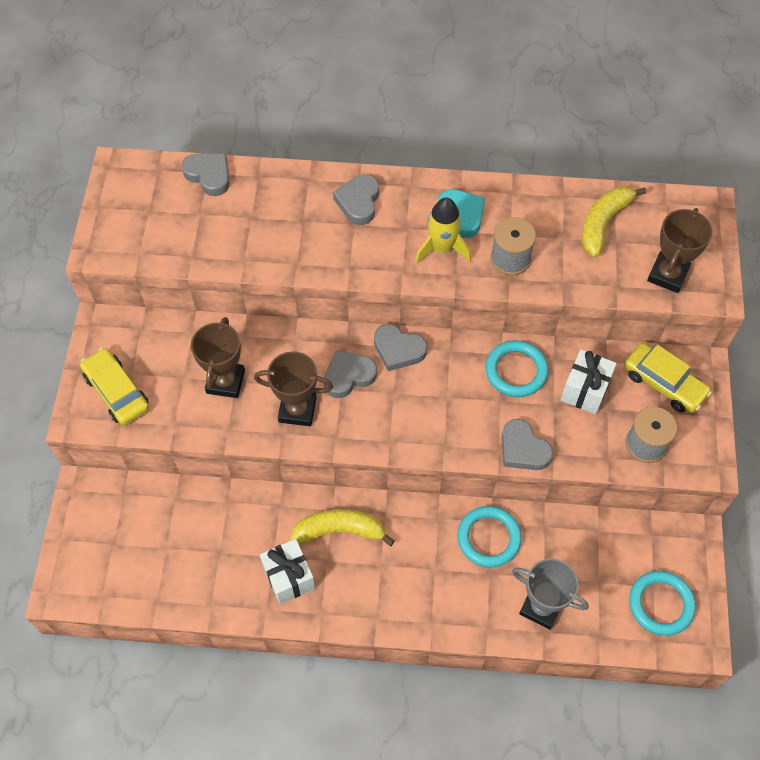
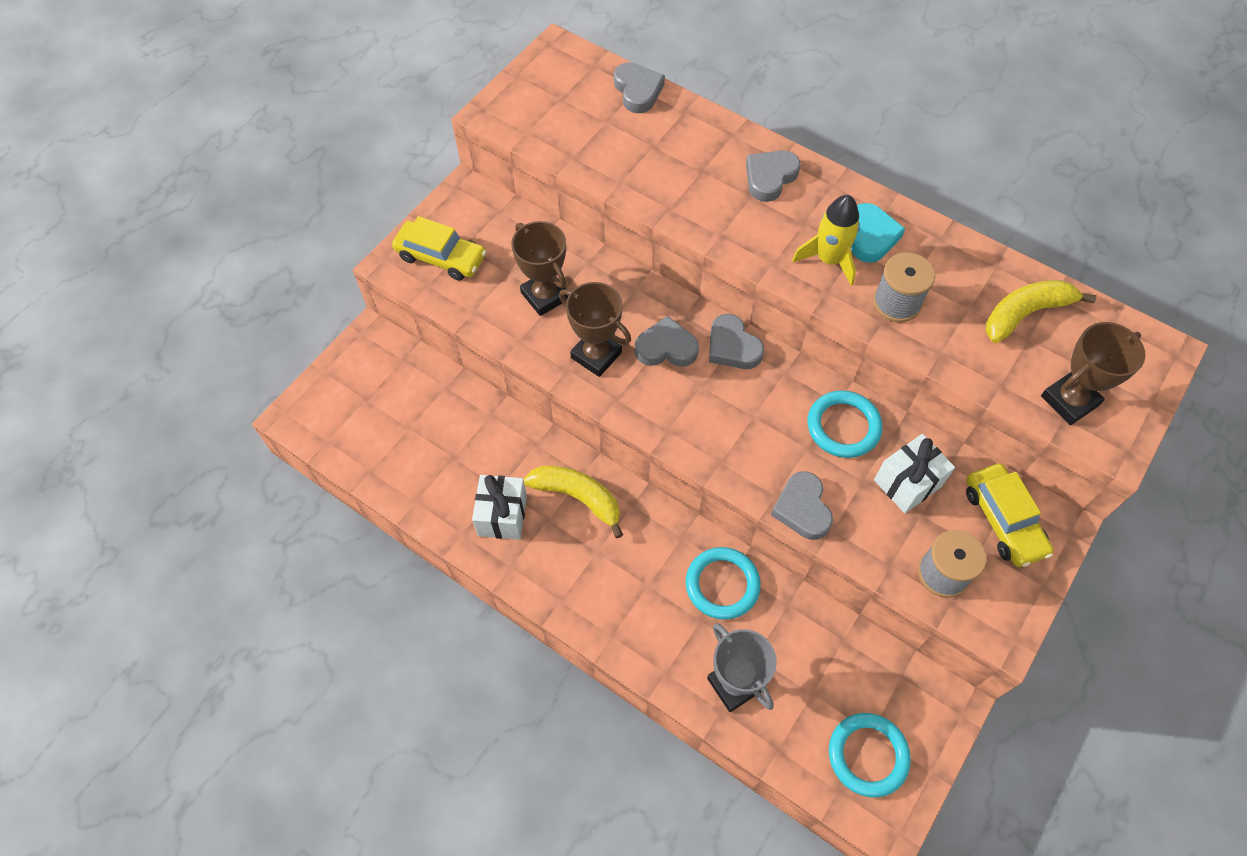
camera: 30 degrees right, 0 degrees up
yellow car [80,348,149,425] -> yellow car turned 120 degrees clockwise [392,216,487,281]
brown trophy [191,317,245,398] -> brown trophy turned 75 degrees counterclockwise [511,221,568,316]

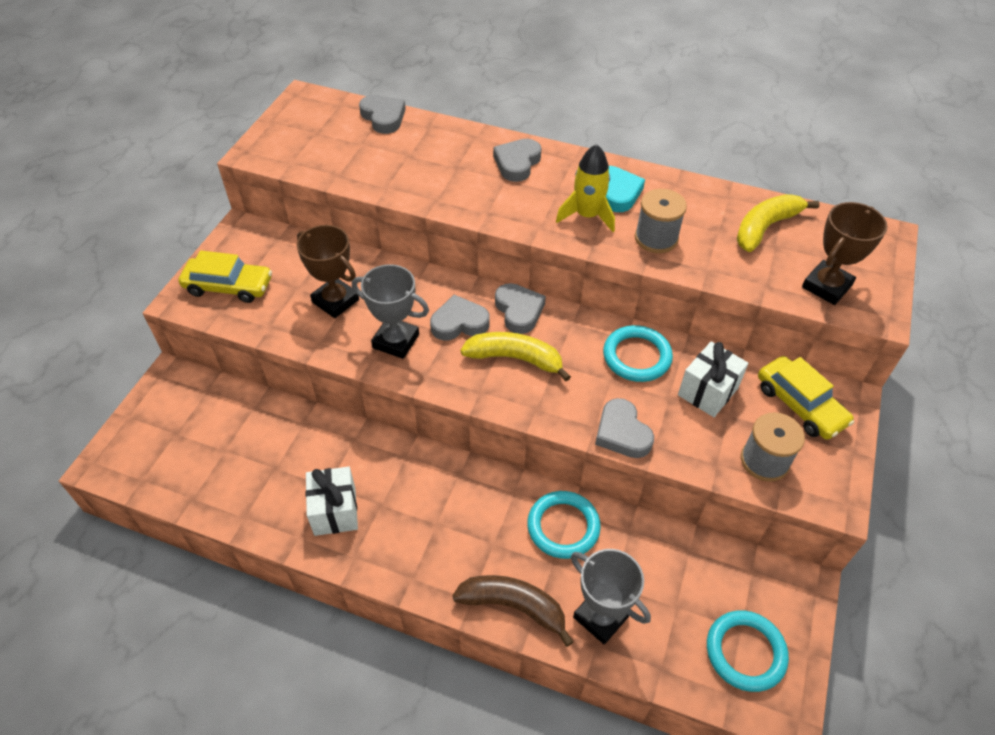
camera: 15 degrees left, 10 degrees down
yellow banana [523,466,623,538] -> yellow banana moved to [461,332,571,381]
brown trophy [559,282,631,377] -> grey trophy [352,264,429,359]
grey heart [709,314,764,369] -> grey heart turned 150 degrees counterclockwise [495,283,546,334]
none -> brown banana [452,575,574,647]

